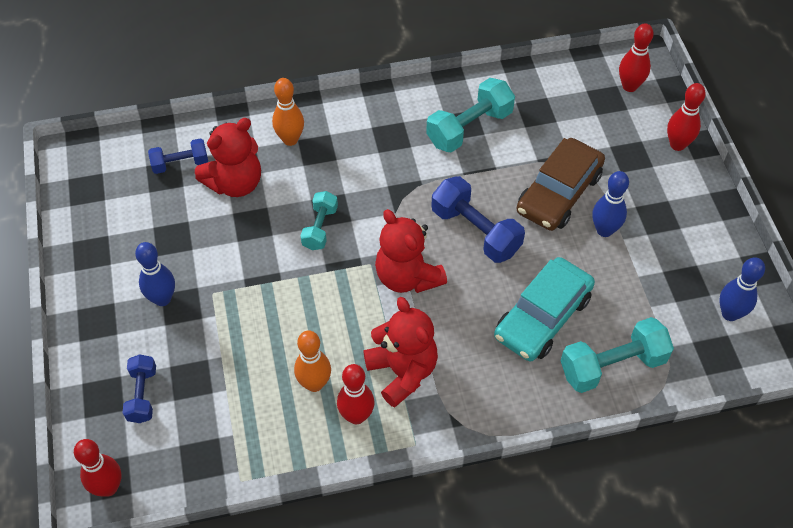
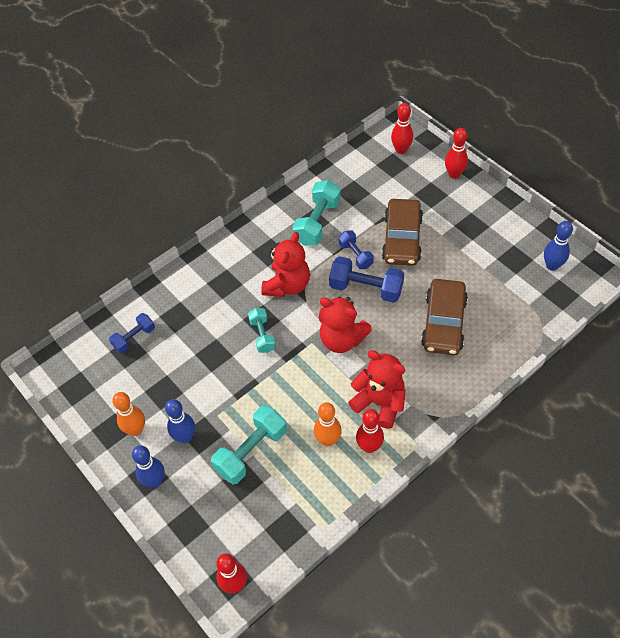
camera: 25 degrees left, 0 degrees up
blue dumbbell [123,354,156,423] -> blue dumbbell moved to [339,230,374,269]
red teddy bear [195,118,261,197] -> red teddy bear moved to [261,232,310,297]
orange bowling pin [272,78,304,146] -> orange bowling pin moved to [112,392,145,436]
turquoise car [494,257,595,361] -> brown car [421,279,468,355]
turquoise dumbbell [561,317,674,393] -> turquoise dumbbell moved to [211,405,287,484]
blue bowling pin [592,171,629,237] -> blue bowling pin moved to [132,445,165,488]

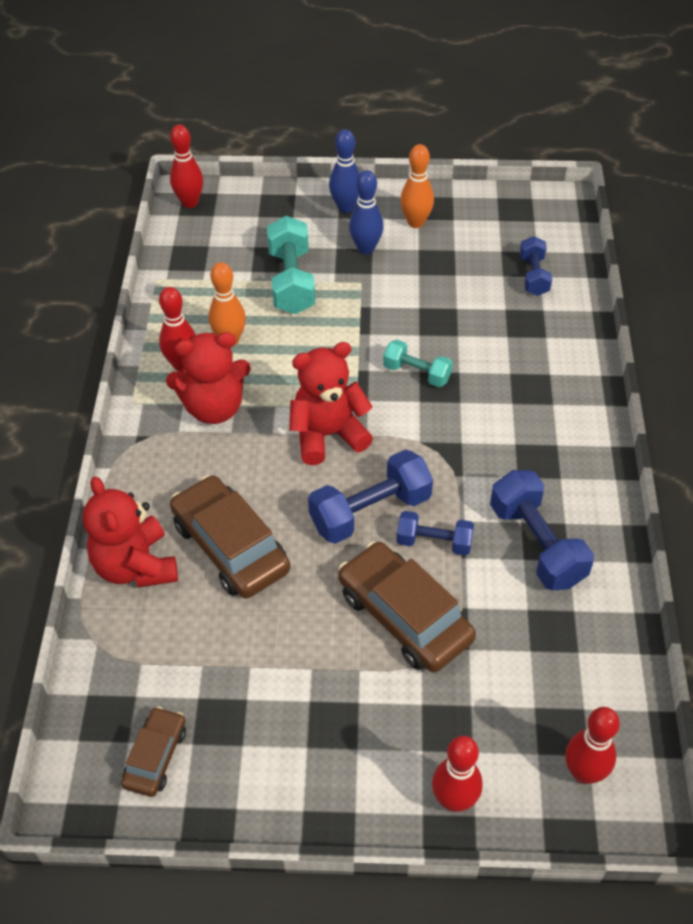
camera: 130 degrees right, 5 degrees down
red teddy bear [261,232,310,297] -> red teddy bear moved to [82,476,178,588]
turquoise dumbbell [292,180,341,246] -> blue dumbbell [490,470,594,591]
blue bowling pin [544,221,573,271] -> brown car [121,707,186,797]

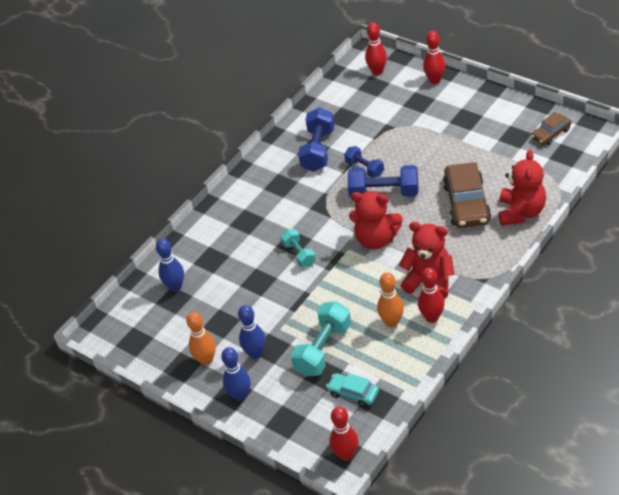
camera: 140 degrees left, 5 degrees down
brown car [338,542,476,672] -> none
blue dumbbell [520,236,552,296] -> blue bowling pin [156,238,184,292]
none -> turquoise car [326,373,379,407]

